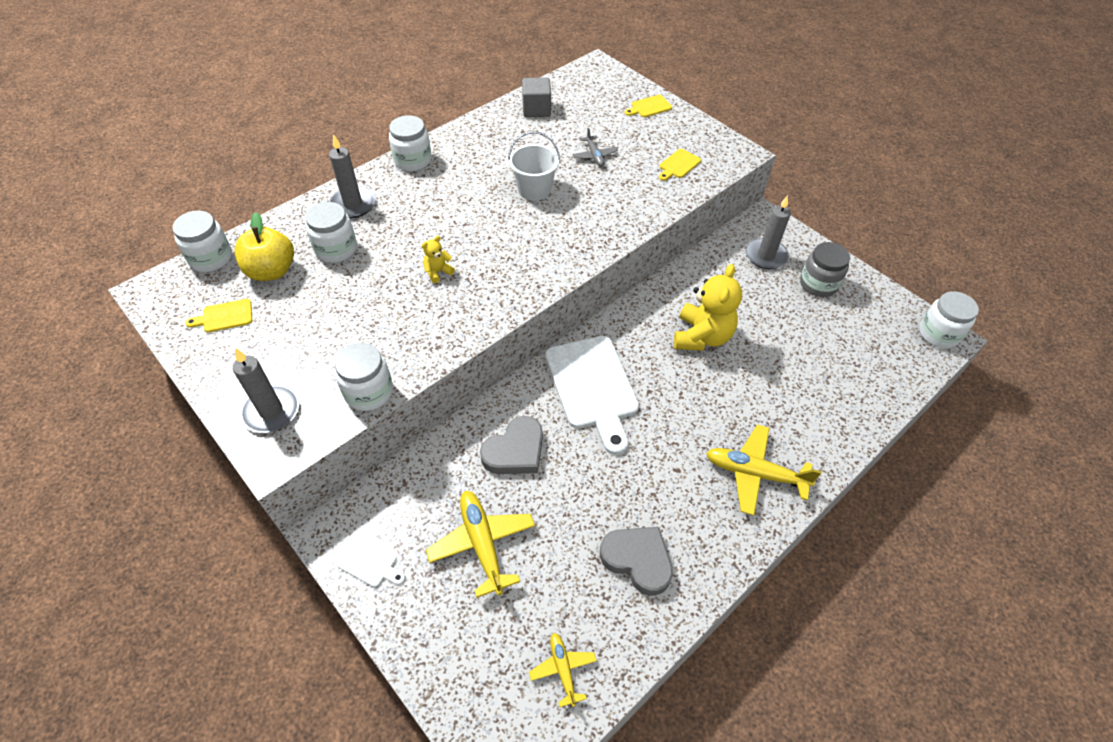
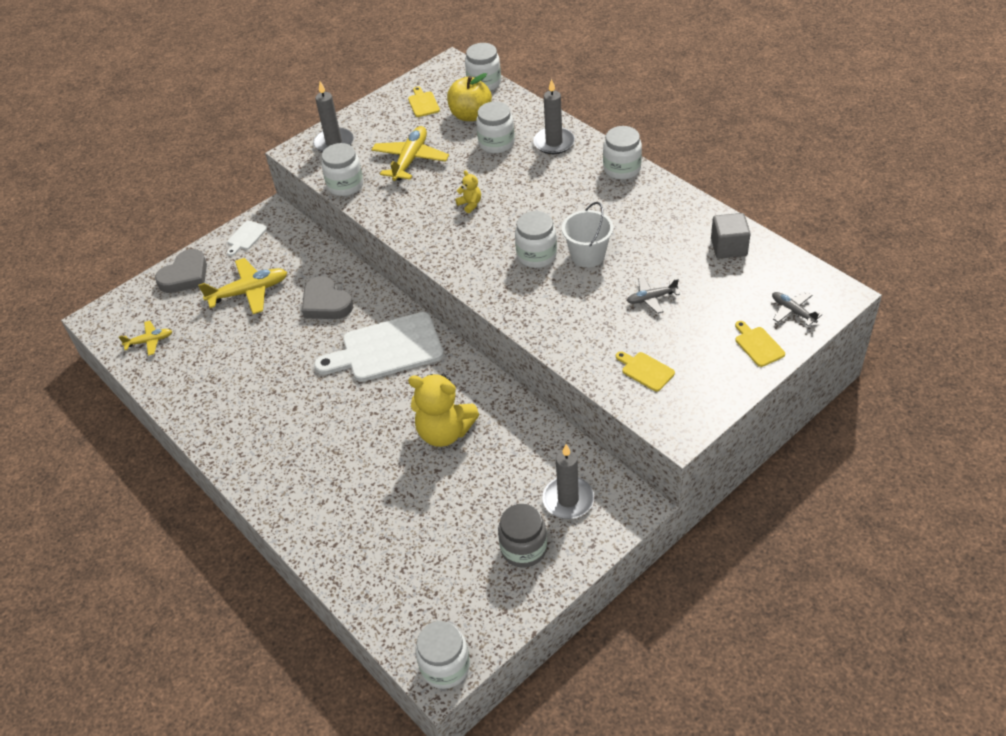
camera: 95 degrees right, 5 degrees down
grey heart [600,527,673,596] -> grey heart moved to [155,249,207,293]
yellow plane [706,424,822,515] -> yellow plane moved to [372,126,449,181]
none -> white jar [515,211,557,268]
none -> grey plane [772,292,822,326]

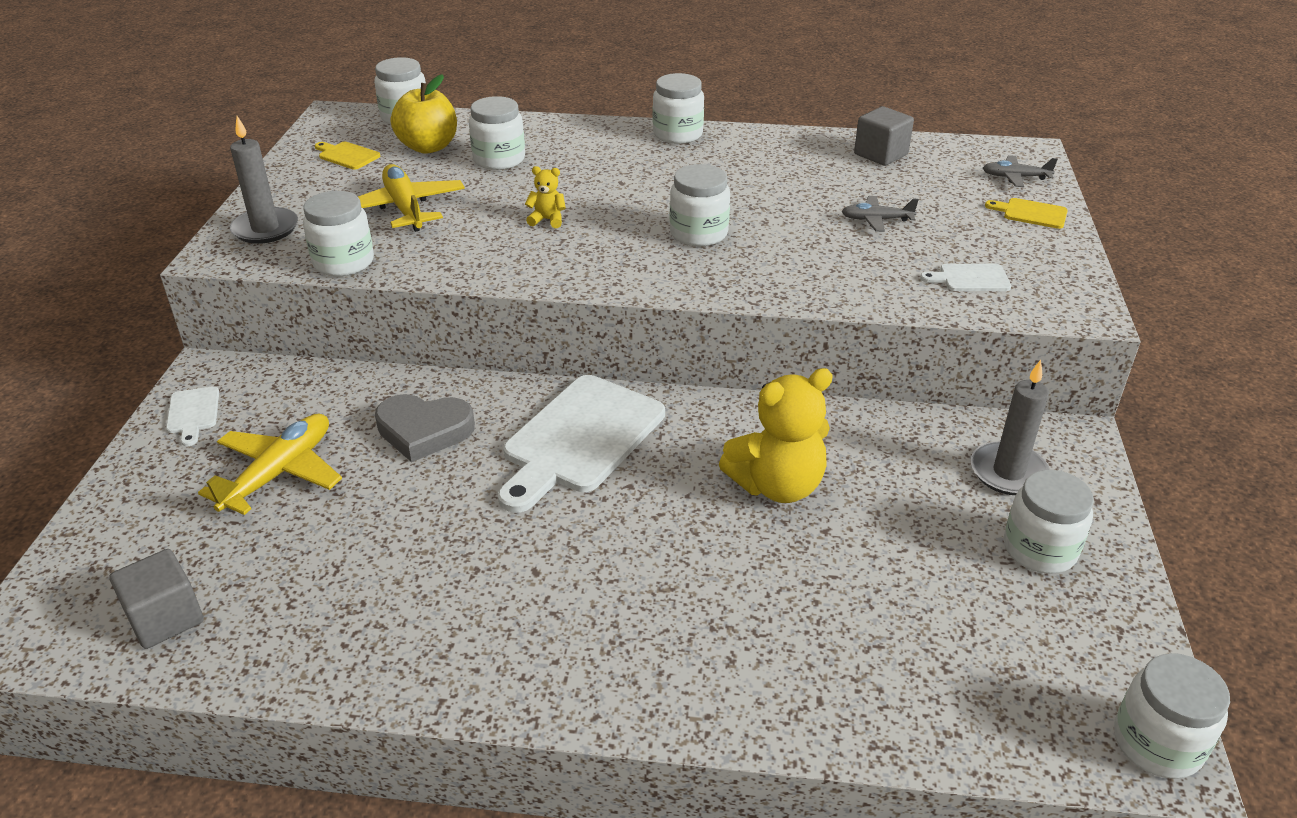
camera: 45 degrees left, 10 degrees down
yellow plane [118,321,172,356] -> grey cube [109,549,204,649]
grey heart [155,249,207,293] -> none
grey jar [498,504,547,568] -> white jar [1004,470,1094,574]
grey candle [533,79,575,154] -> none
white bucket [562,202,613,268] -> none
yellow cutting board [616,351,675,392] -> white cutting board [920,264,1011,291]
grey plane [627,277,680,314] -> grey plane turned 60 degrees clockwise [841,196,919,232]

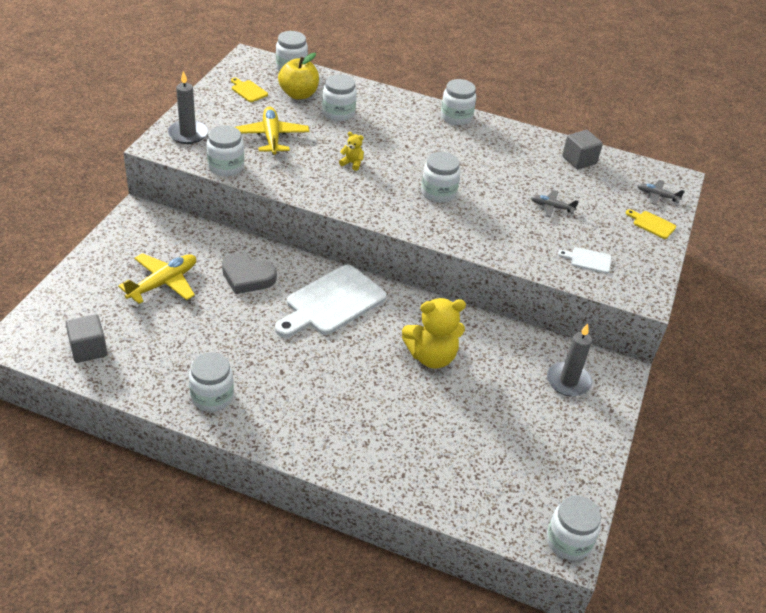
camera: 10 degrees right, 5 degrees up
white cutting board [166,386,219,446] -> none
white jar [1004,470,1094,574] -> white jar moved to [189,352,234,412]

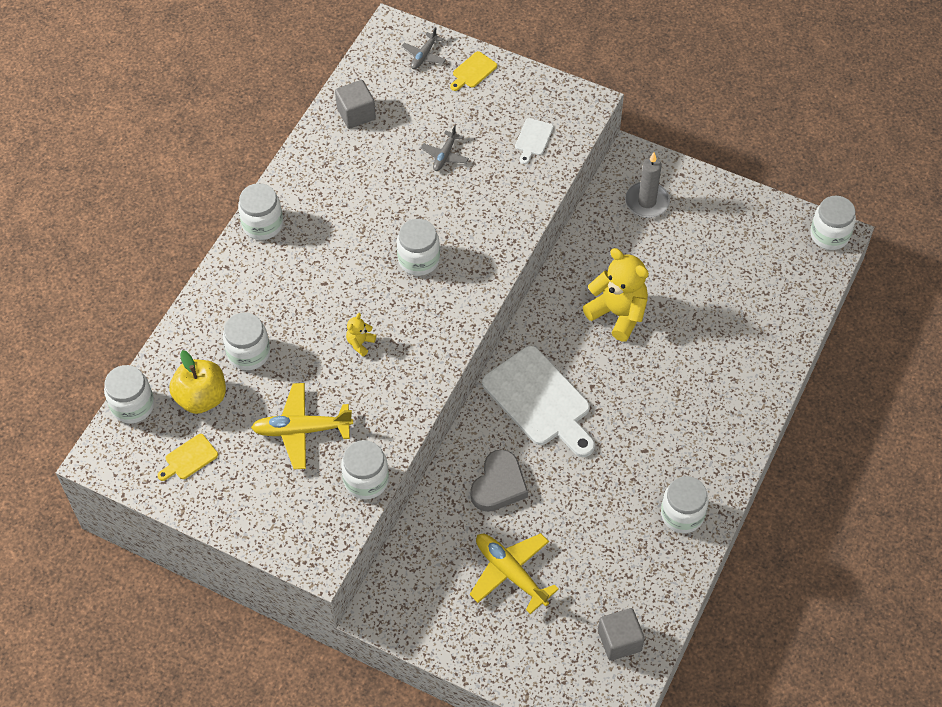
camera: 80 degrees left, 15 degrees up
grey candle [168,71,208,144] -> none
yellow teddy bear [402,298,466,368] -> yellow teddy bear turned 45 degrees counterclockwise [583,248,649,341]

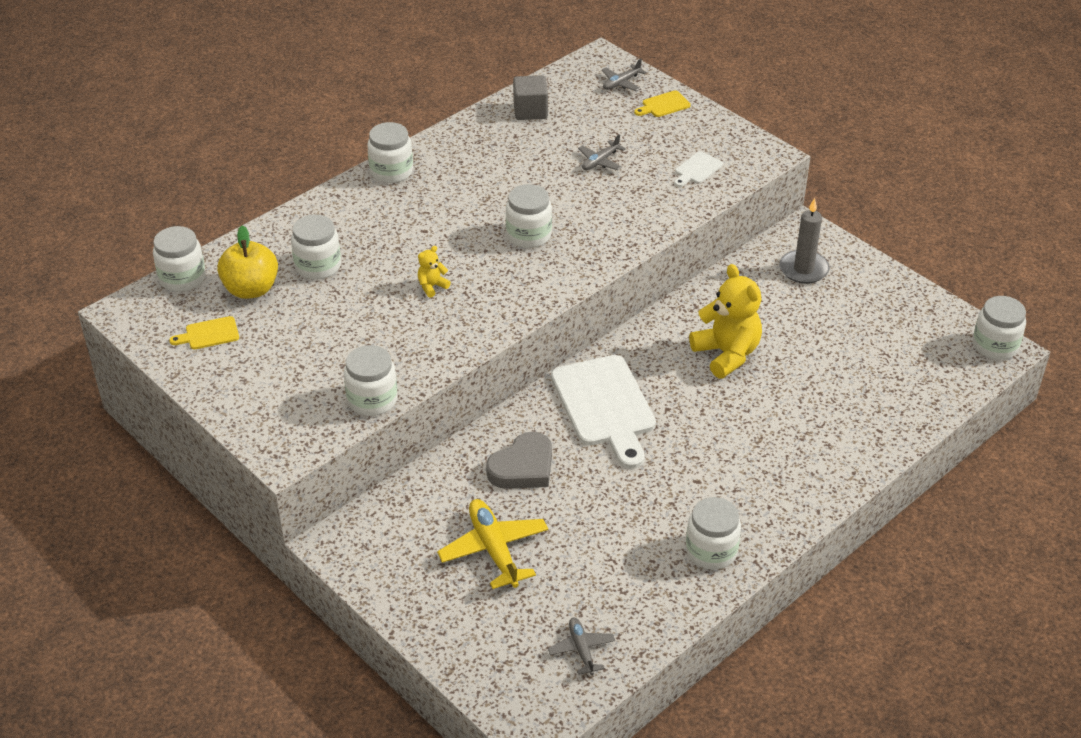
camera: 20 degrees right, 15 degrees down
yellow plane [251,383,353,470] -> none
grey cube [598,608,645,661] -> grey plane [548,618,615,675]

